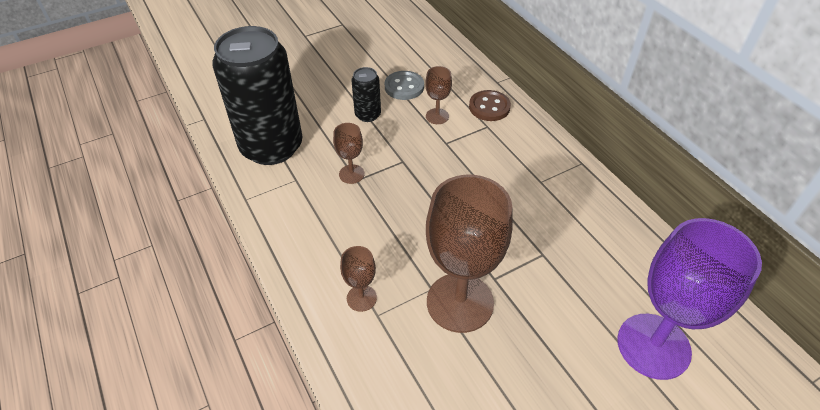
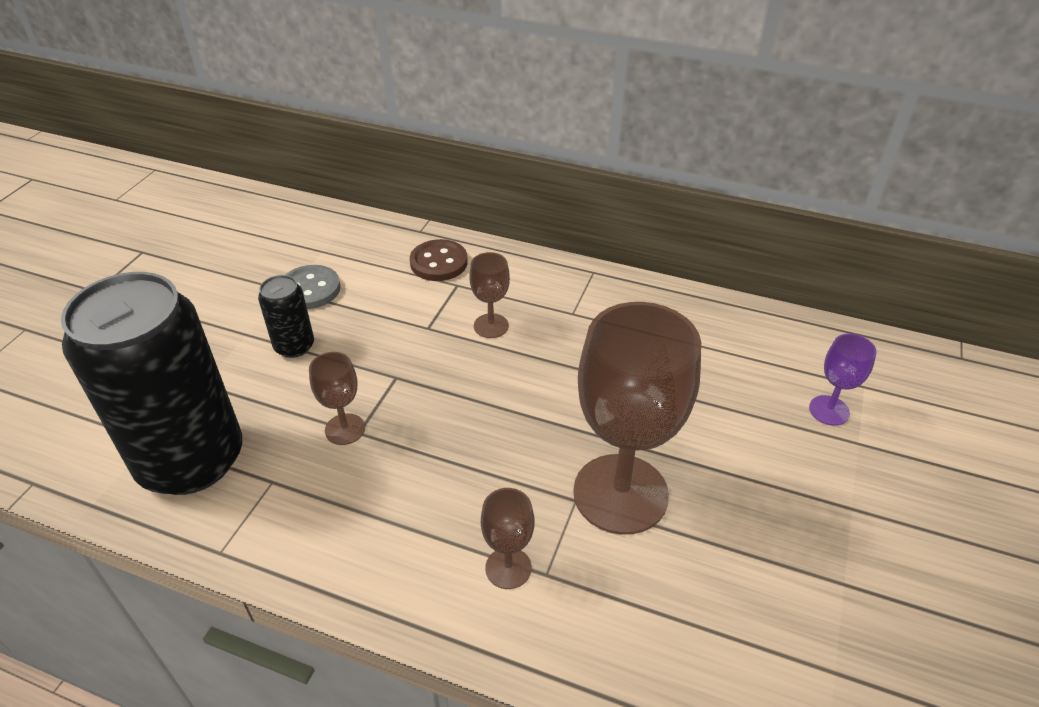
camera: 40 degrees left, 5 degrees down
brown goblet [425,66,452,124] -> brown goblet moved to [470,252,510,338]
purple goblet [617,218,762,380] -> purple goblet [809,334,877,426], size x0.45

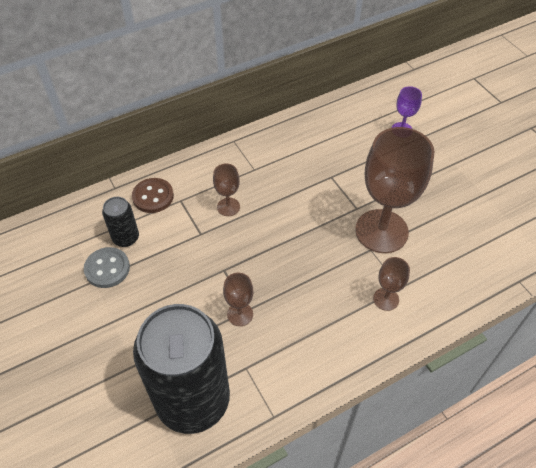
camera: 50 degrees left, 10 degrees up
black can [258,275,314,358] -> black can moved to [102,197,139,247]

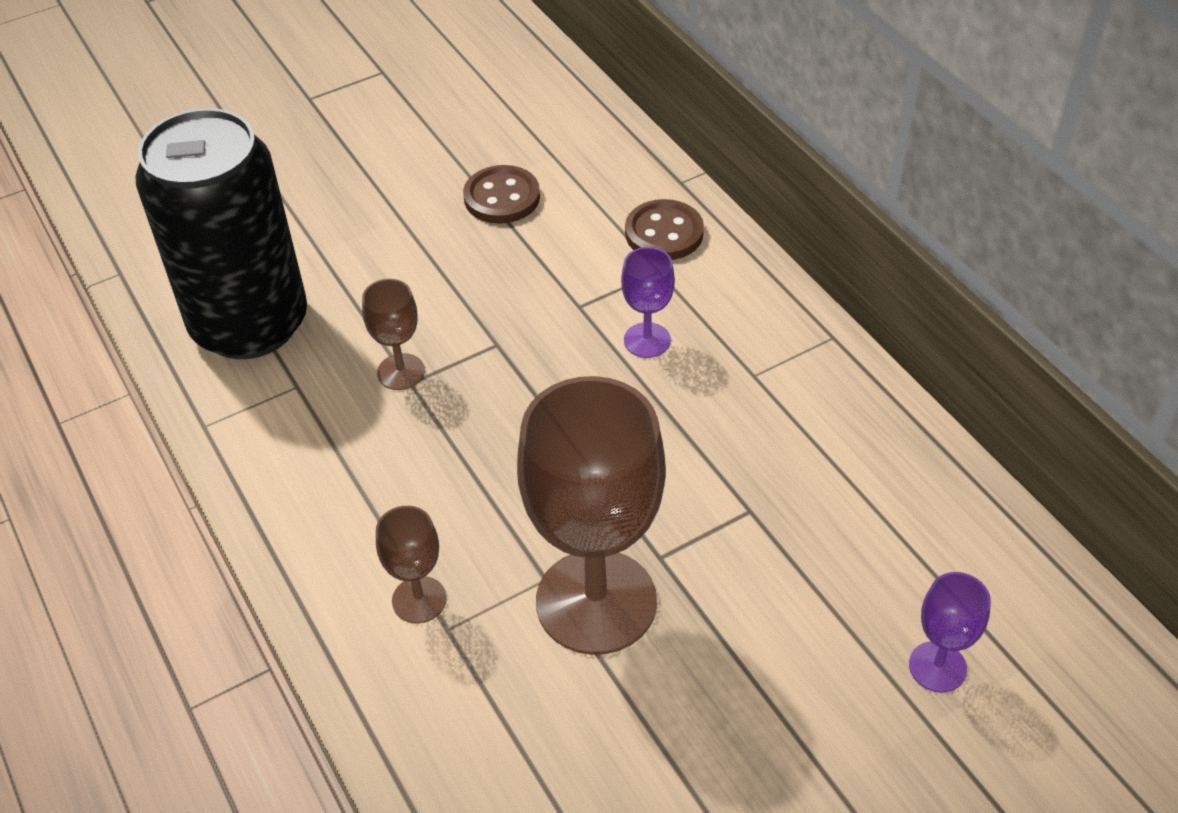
camera: 90 degrees right, 5 degrees down
grey button [84,247,130,288] -> brown button [463,165,540,224]
black can [102,197,139,247] -> none
brown goblet [213,164,240,216] -> purple goblet [621,247,675,358]

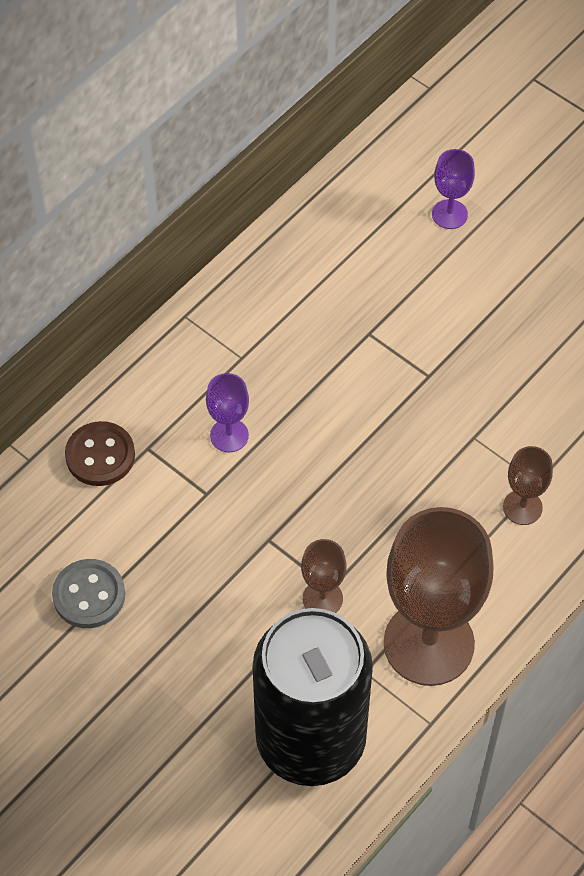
camera: 110 degrees left, 10 degrees up
brown button [463,165,540,224] -> grey button [52,559,125,628]
brown goblet [517,376,666,655] -> brown goblet moved to [384,507,494,686]

